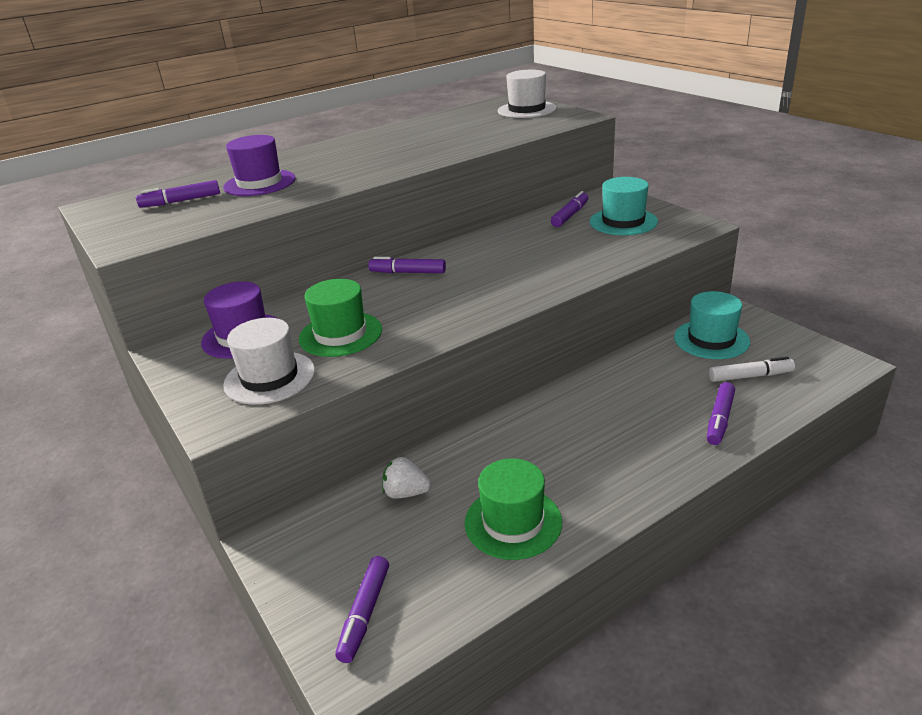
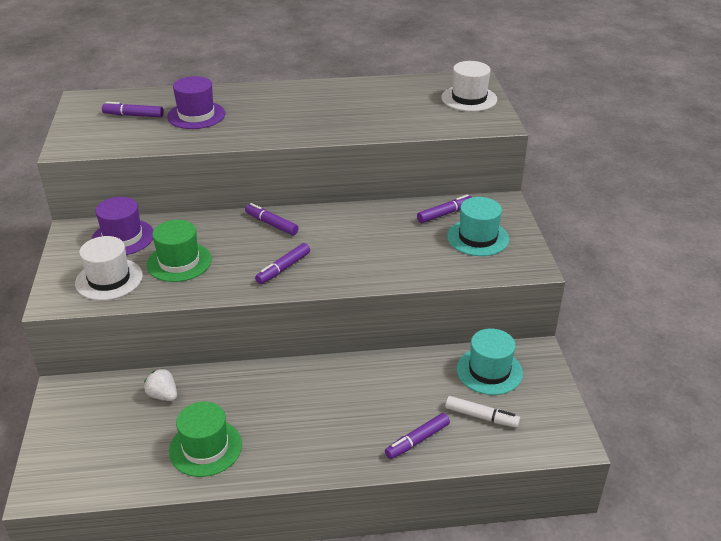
camera: 25 degrees right, 5 degrees up
purple marker [335,556,389,663] -> purple marker moved to [255,243,310,284]

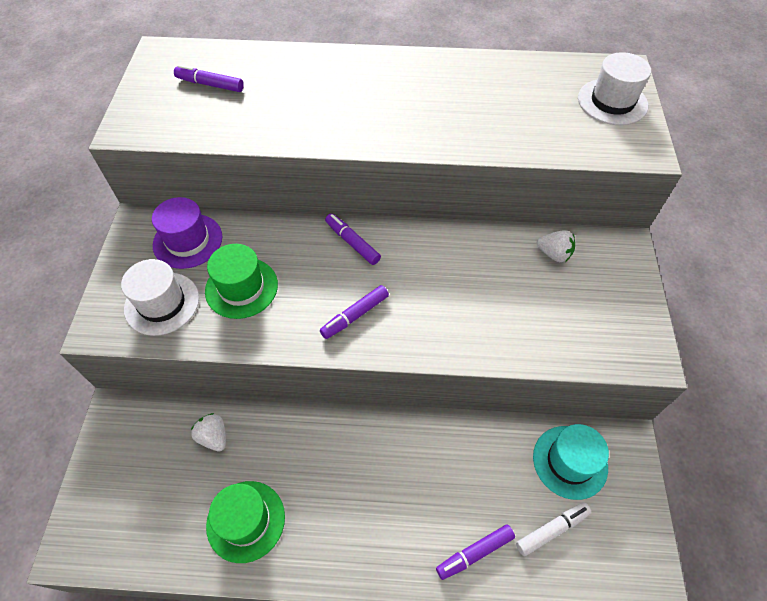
camera: 10 degrees right, 20 degrees up
purple hat [167,76,225,129] -> none
purple marker [417,195,472,223] -> white strawberry [537,230,575,262]
white marker [445,396,520,428] -> white marker turned 60 degrees counterclockwise [516,502,591,556]
turquoise hat [447,197,509,256] -> none

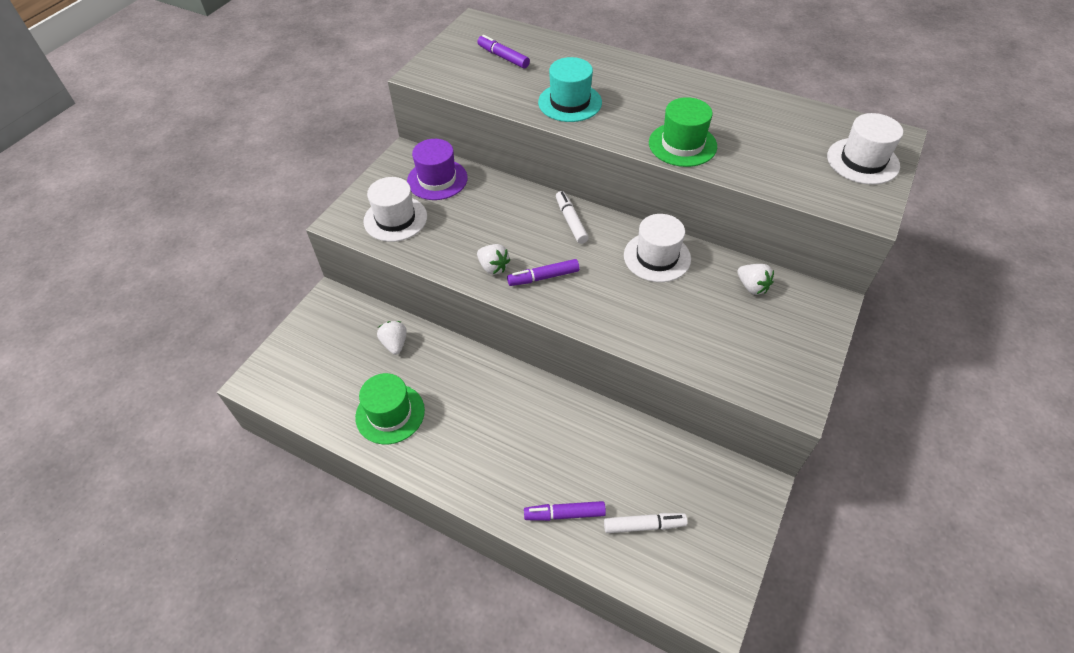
camera: 25 degrees right, 5 degrees down
green hat [205,244,278,319] -> green hat moved to [649,97,717,167]
purple marker [325,213,381,265] -> white marker [556,191,589,244]
turquoise hat [533,424,609,500] -> turquoise hat moved to [538,57,602,122]
none -> white strawberry [477,244,510,275]
none -> white hat [624,214,691,282]

